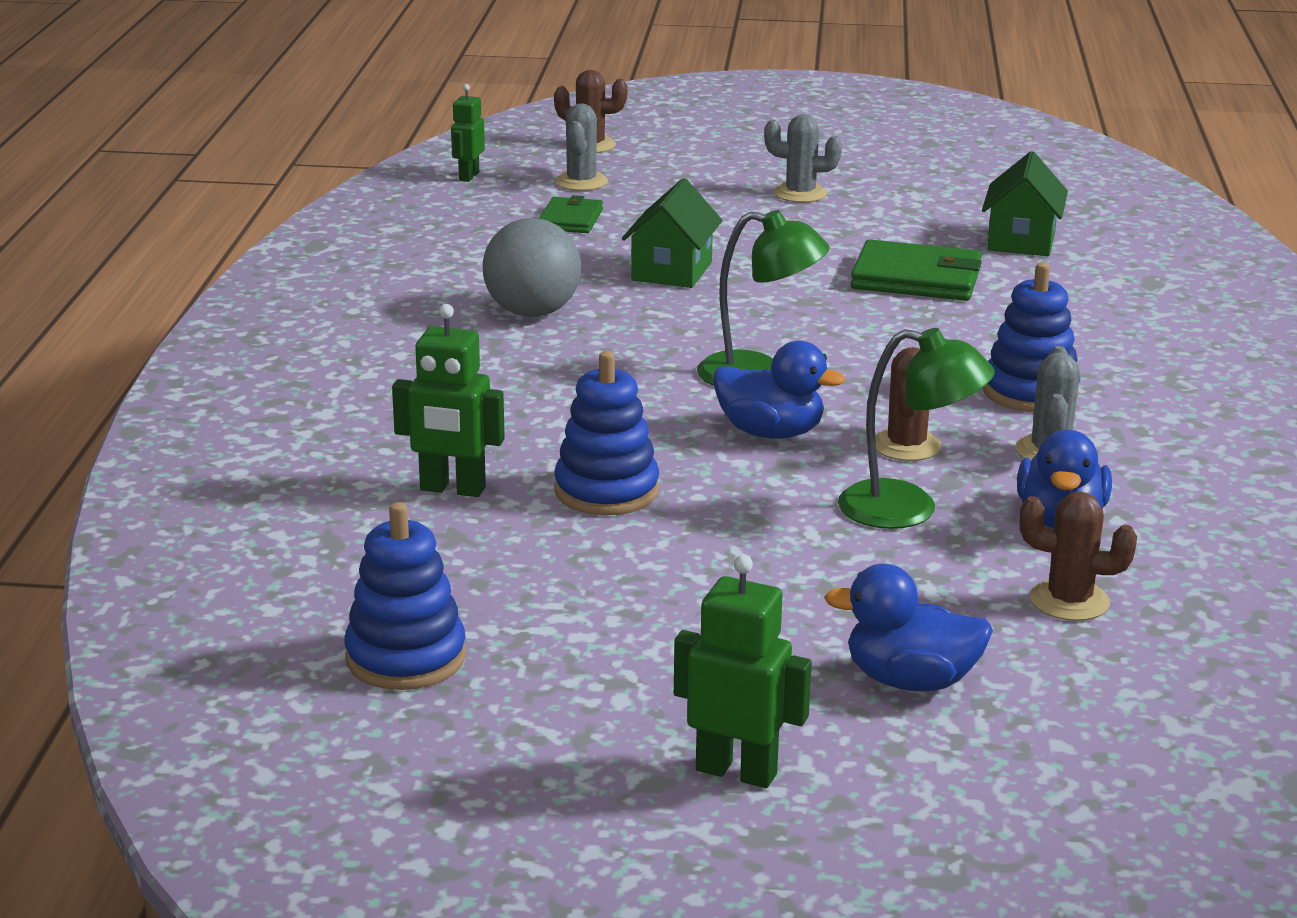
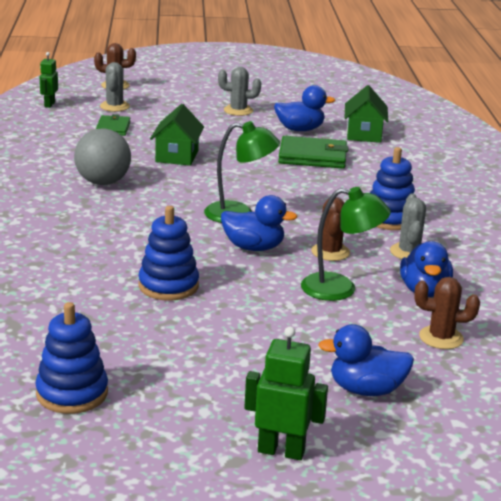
camera: 10 degrees left, 0 degrees up
green robot [392,304,505,497] -> none
none -> blue duck [274,85,335,131]

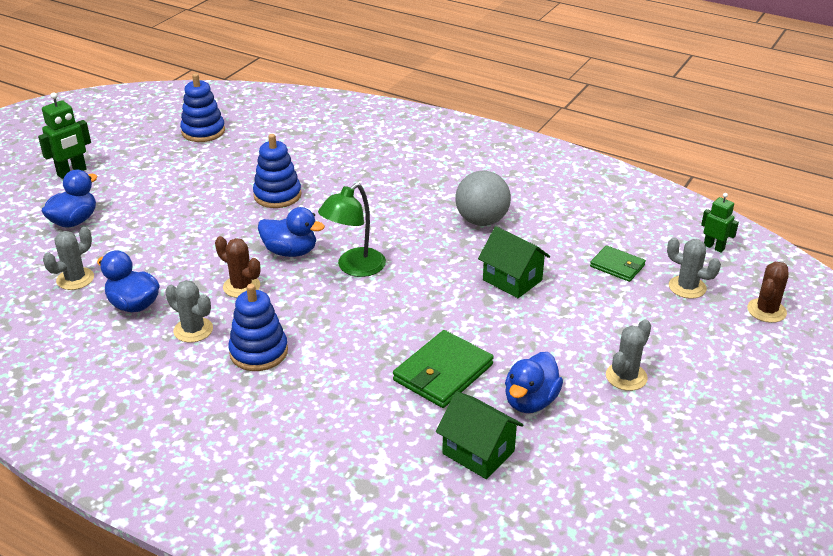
camera: 125 degrees right, 10 degrees up
blue duck [221,195,297,251] -> blue duck turned 120 degrees counterclockwise [258,207,325,257]
green lamp [301,187,391,301] -> none
brown cactus [414,277,480,349] -> grey cactus [43,227,94,290]

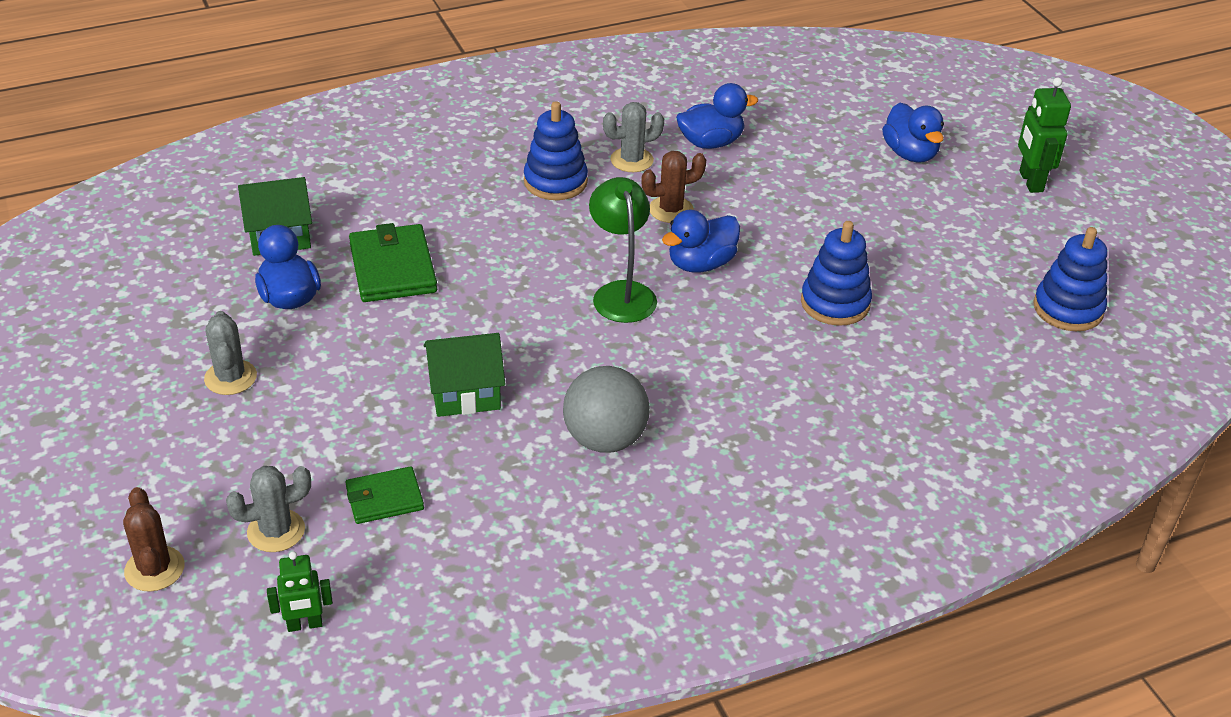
camera: 125 degrees right, 5 degrees up
grey cactus [43,227,94,290] -> none

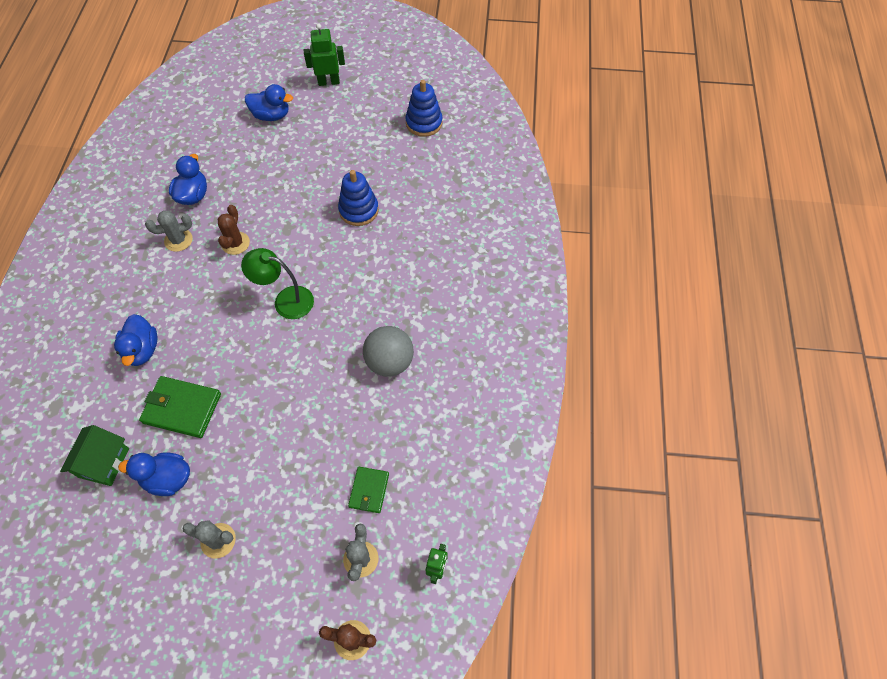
camera: 60 degrees left, 20 degrees up
green house [424,333,506,417] -> none
blue stacking toy [524,101,588,200] -> none
grey cactus [603,102,664,172] -> grey cactus turned 60 degrees clockwise [145,210,193,252]
blue duck [662,210,740,273] -> blue duck moved to [114,314,157,366]
green robot [1018,77,1071,193] -> green robot turned 150 degrees clockwise [304,23,345,86]

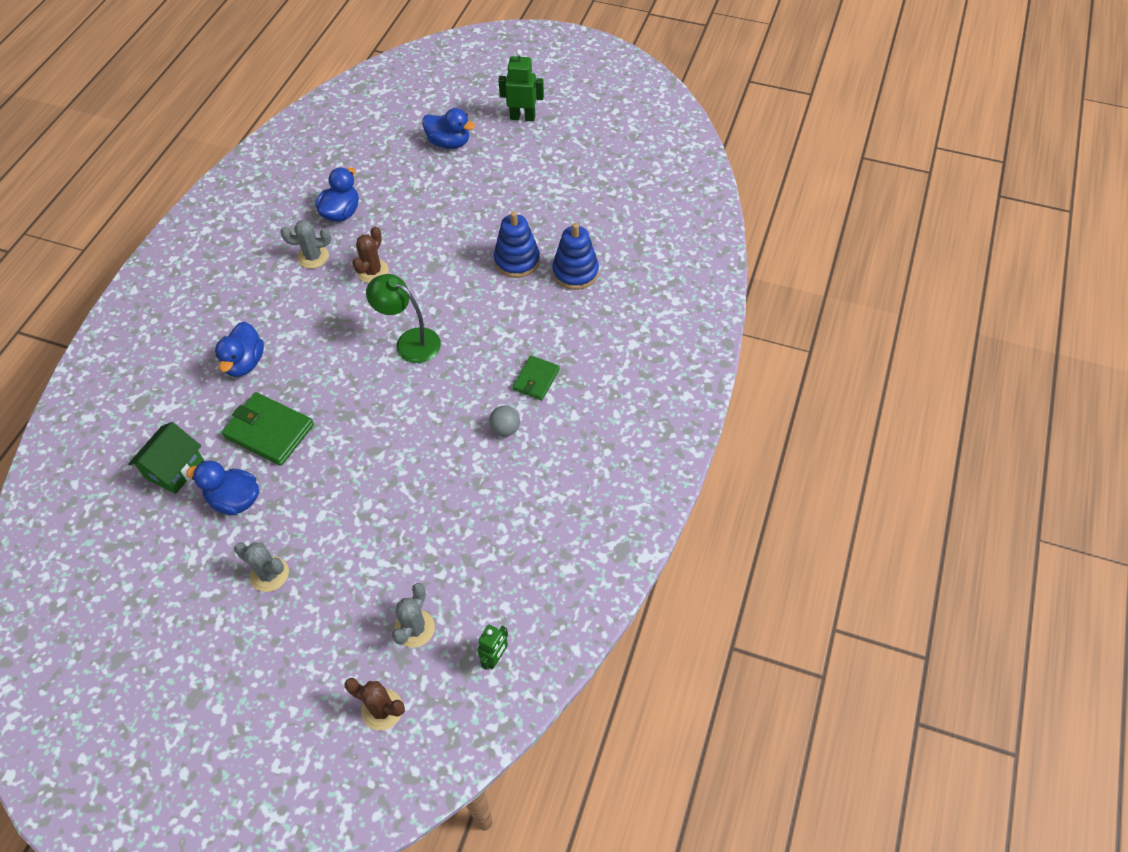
camera: 15 degrees right, 5 degrees down
green wallet [348,467,389,513] -> green wallet moved to [513,356,560,400]
grey ball [363,326,414,377] -> grey ball [489,406,520,436], size x0.54
blue stacking toy [405,80,443,137] -> blue stacking toy moved to [552,223,599,290]

